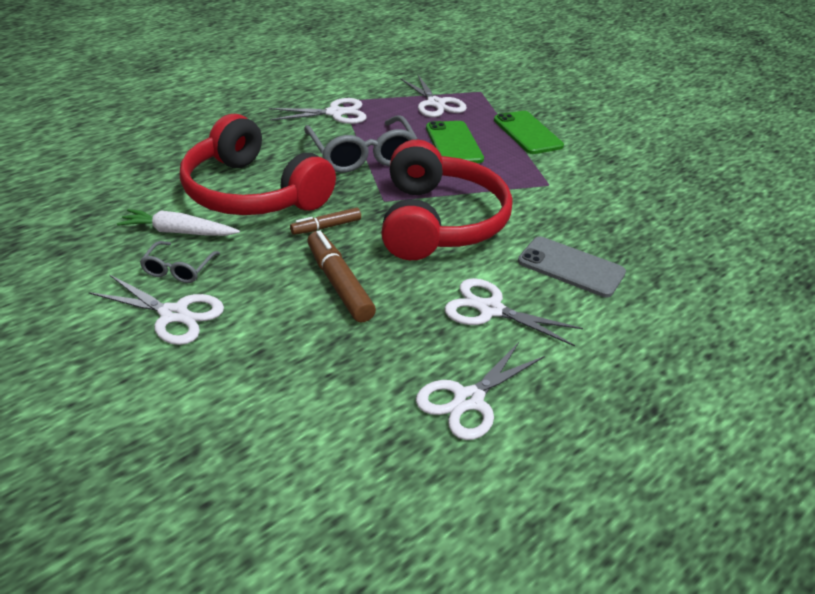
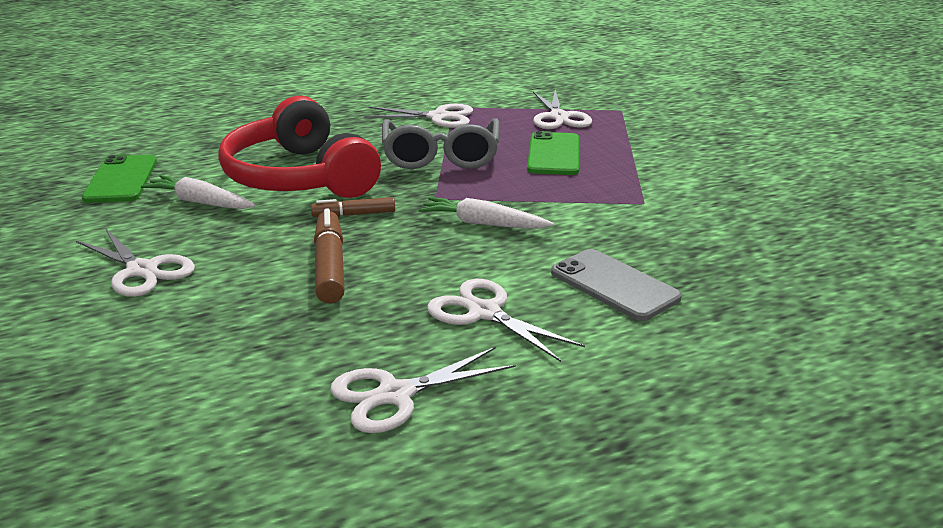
camera: 20 degrees right, 10 degrees down
grey glasses [140,241,220,283] -> none
red headphones [381,140,512,260] -> white carrot [418,197,554,229]
green phone [494,111,564,154] -> green phone moved to [82,155,157,203]

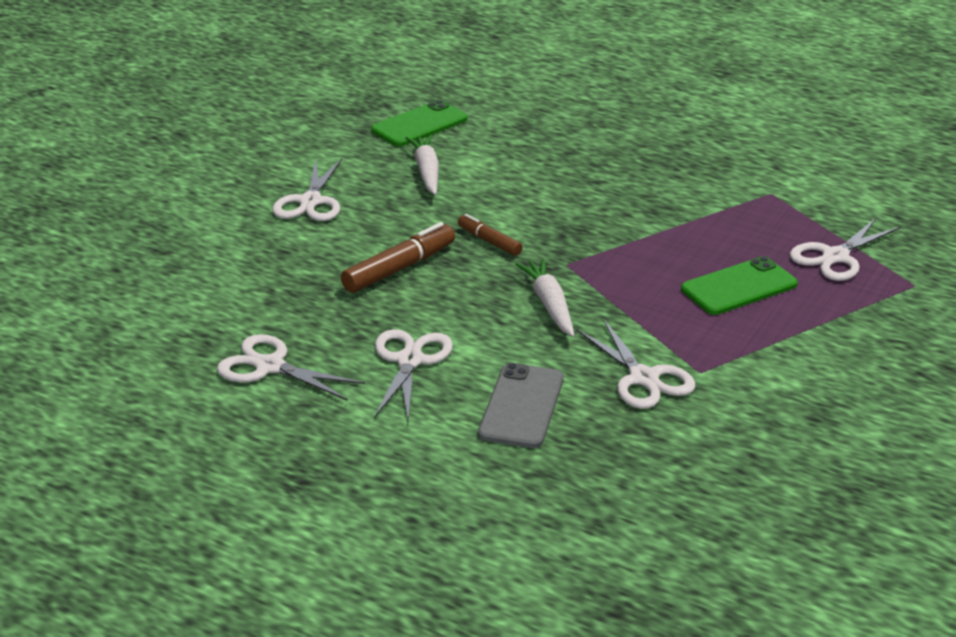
camera: 55 degrees right, 5 degrees up
red headphones [218,96,381,198] -> none
white scissors [364,104,473,128] -> white scissors moved to [576,319,695,409]
grey glasses [382,118,500,169] -> none

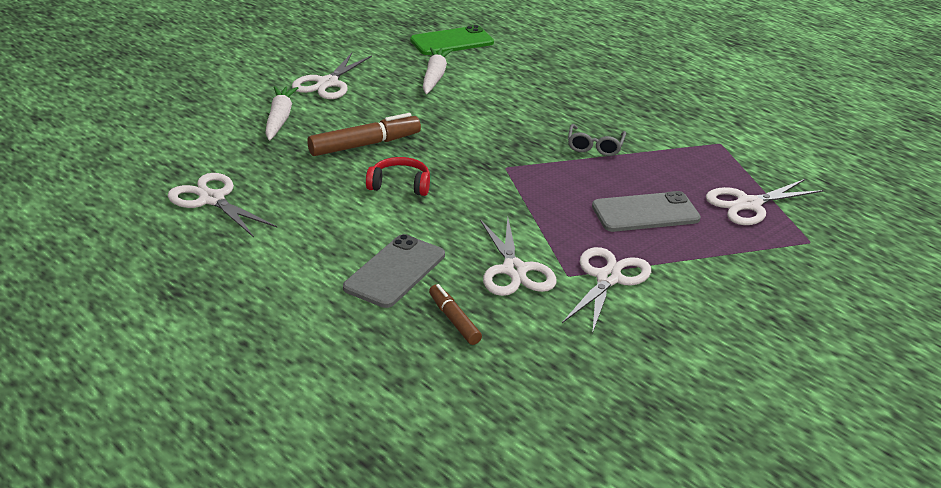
camera: 15 degrees right, 0 degrees up
white scissors [374,329,453,421] -> white scissors moved to [562,247,651,334]
brown marker [458,214,523,256] -> brown marker moved to [429,284,482,345]
white carrot [515,259,575,337] -> white carrot moved to [265,86,298,141]
green phone [681,256,798,315] -> grey phone [592,191,701,232]
none -> red headphones [366,157,430,196]
none -> grey glasses [568,124,626,156]

